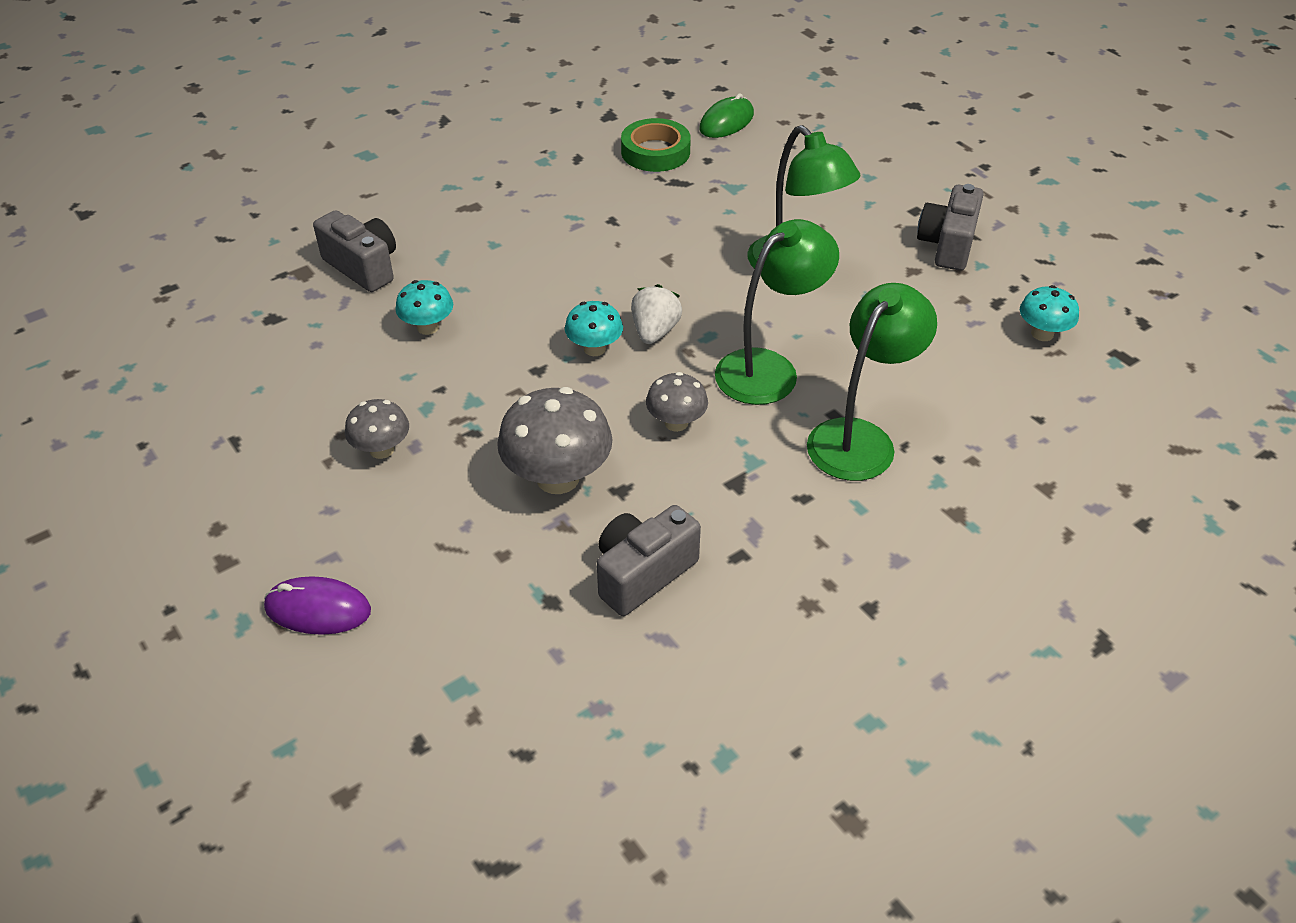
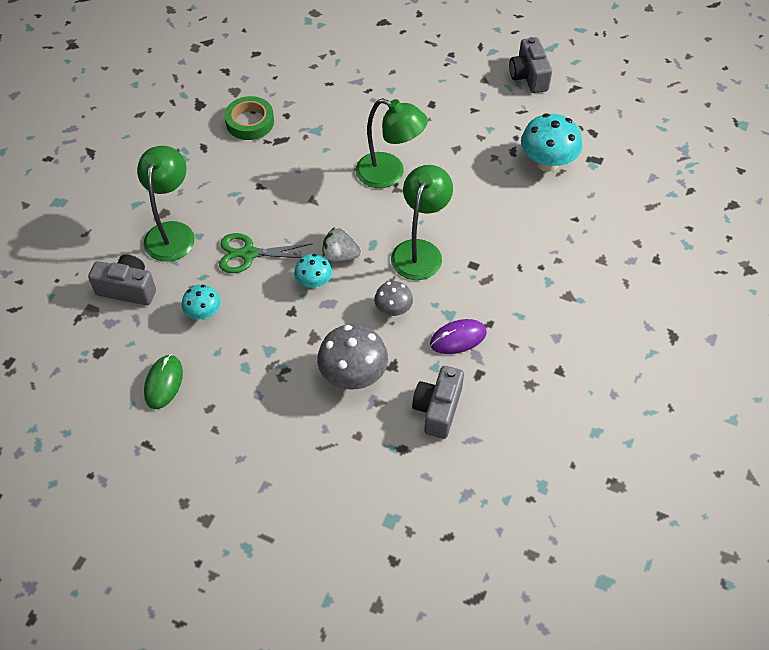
camera: 30 degrees left, 10 degrees up
purple mouse [264,576,371,635] -> purple mouse moved to [430,319,487,354]
grey mushroom [345,399,409,459] -> none
white strawberry [631,284,682,344] -> white strawberry turned 60 degrees counterclockwise [323,227,361,261]
green mouse [699,93,754,138] -> green mouse moved to [144,355,183,409]
green lamp [807,283,937,481] -> green lamp moved to [137,146,195,262]
grey camera [917,184,984,271] -> grey camera moved to [509,37,552,93]
turquoise mushroom [1020,285,1079,341] -> turquoise mushroom [521,113,582,172], size x1.74
none -> green scissors [219,233,313,273]

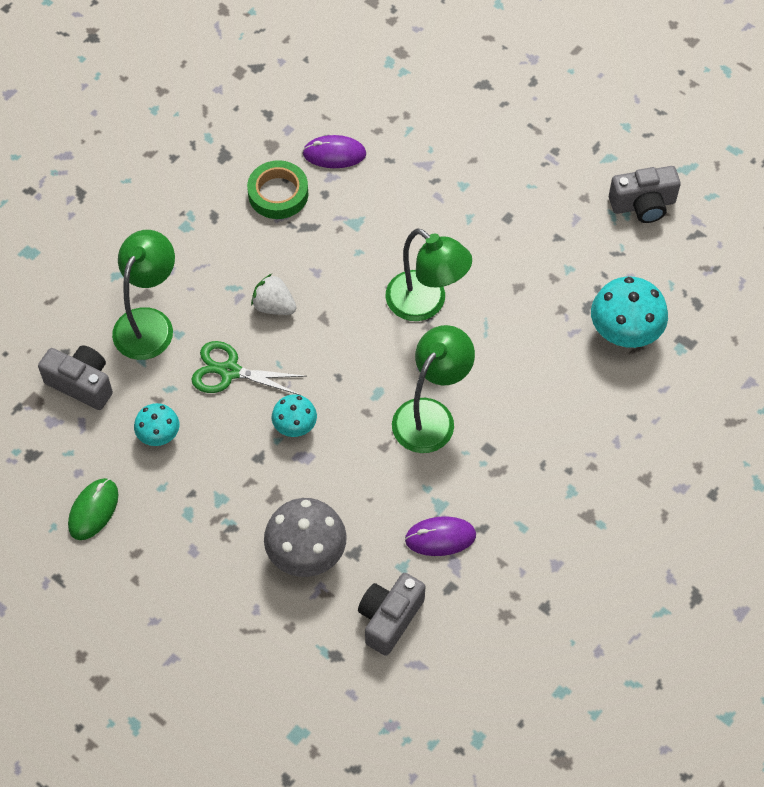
camera: 15 degrees right, 5 degrees up
white strawberry [323,227,361,261] -> white strawberry moved to [251,274,297,315]
grey mushroom [374,281,413,316] -> none
grey camera [509,37,552,93] -> grey camera turned 105 degrees counterclockwise [609,166,681,223]
none -> purple mouse [303,135,366,168]

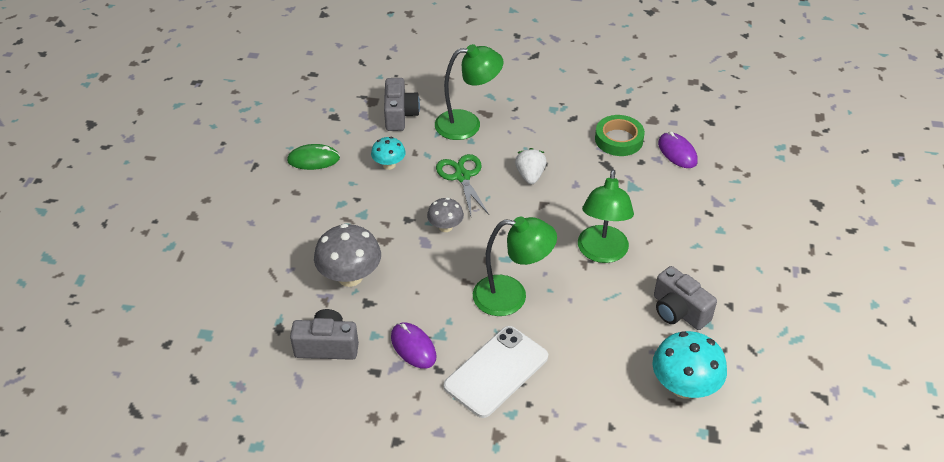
camera: 60 degrees right, 15 degrees down
turquoise mushroom [272,395,317,437] -> grey mushroom [427,198,464,232]
grey camera [609,166,681,223] -> grey camera moved to [654,266,717,330]
none -> white phone [444,326,548,418]

